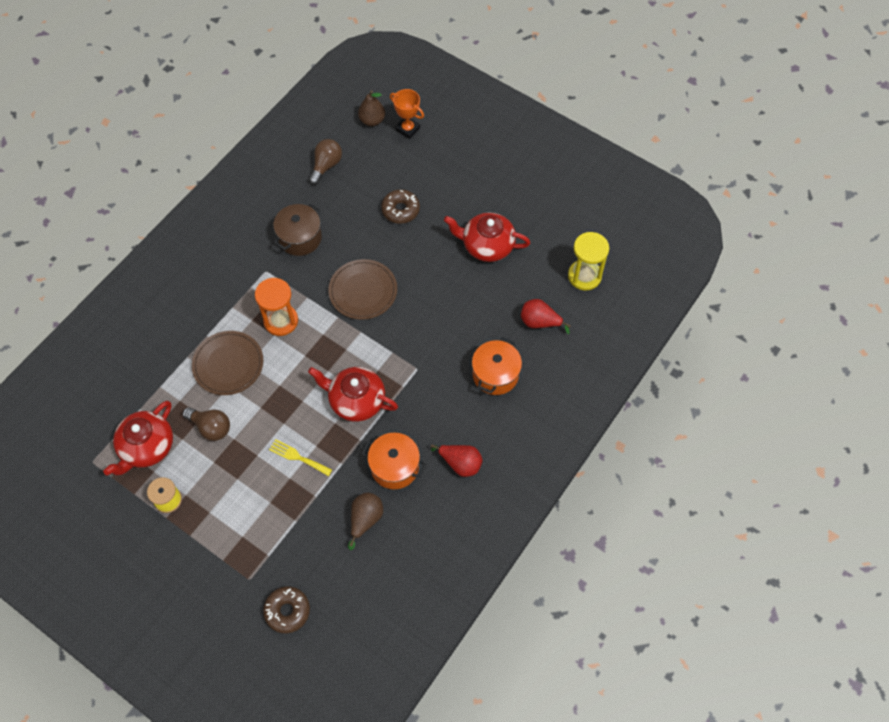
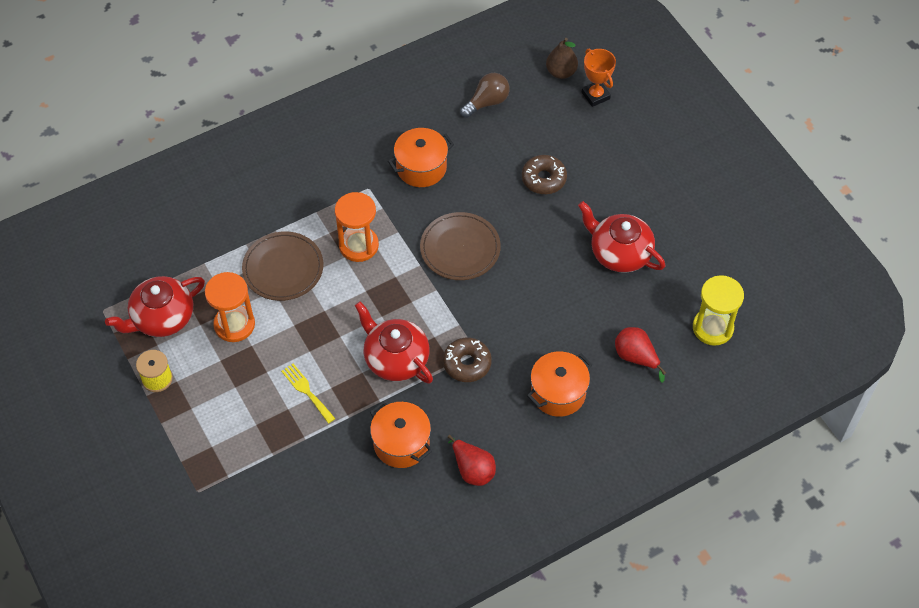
camera: 25 degrees right, 5 degrees down
brown light bulb [183,407,230,441] -> orange hourglass [205,272,255,342]
brown donut [263,586,310,633] -> brown donut moved to [443,337,492,382]
brown pot [273,203,322,256] -> orange pot [388,128,454,187]
brown pear [348,492,383,550] -> none

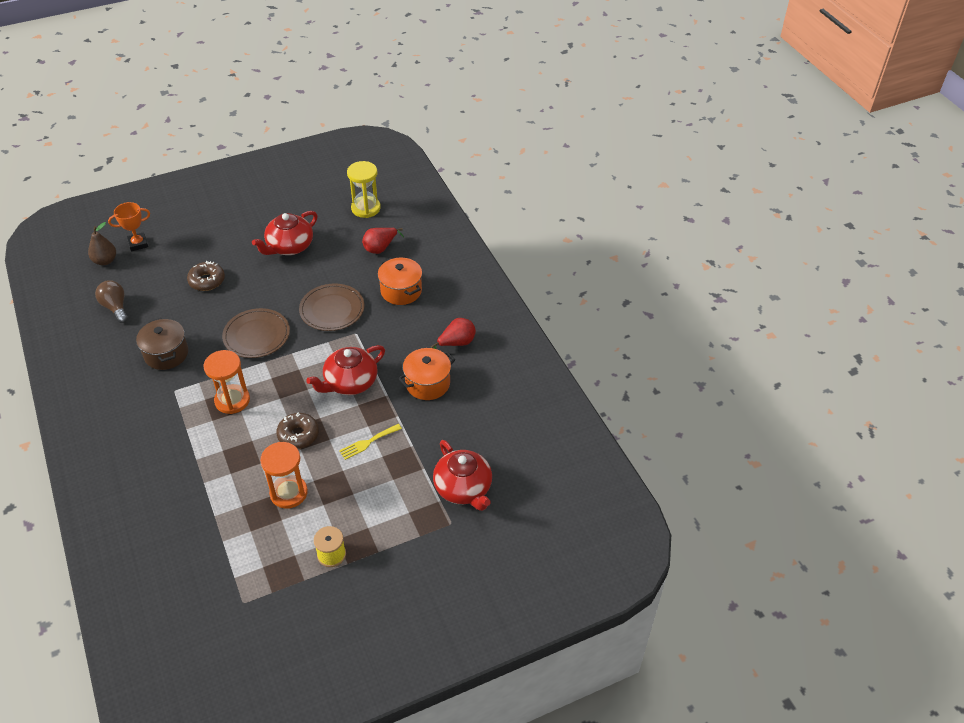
camera: 85 degrees left, 10 degrees down
red teapot [105,276,205,337] -> red teapot moved to [433,440,492,511]
brown plate [242,231,323,301] -> brown plate moved to [299,283,364,331]
orange pot [388,128,454,187] -> brown pot [136,318,188,370]
brown donut [443,337,492,382] -> brown donut moved to [276,413,319,449]

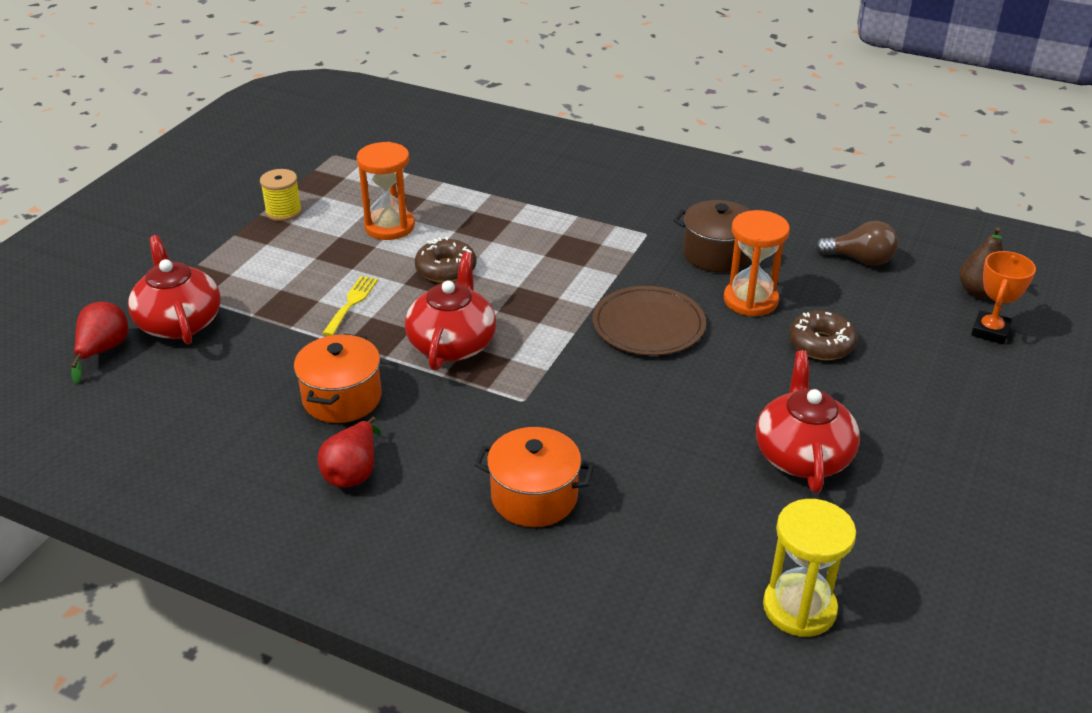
camera: 140 degrees right, 10 degrees down
orange hourglass [203,350,250,414] -> orange hourglass moved to [724,210,790,316]
brown plate [299,283,364,331] -> none
red pear [362,228,404,254] -> red pear moved to [71,302,128,384]
red teapot [433,440,492,511] -> red teapot turned 45 degrees clockwise [128,235,221,344]

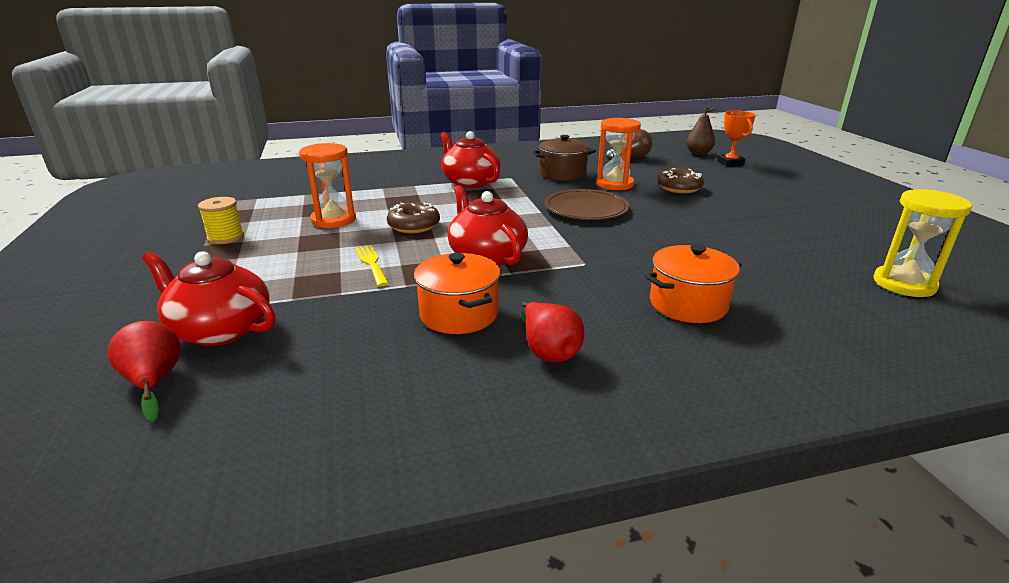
camera: 40 degrees left, 10 degrees down
red teapot [756,350,860,493] -> red teapot moved to [440,131,501,188]

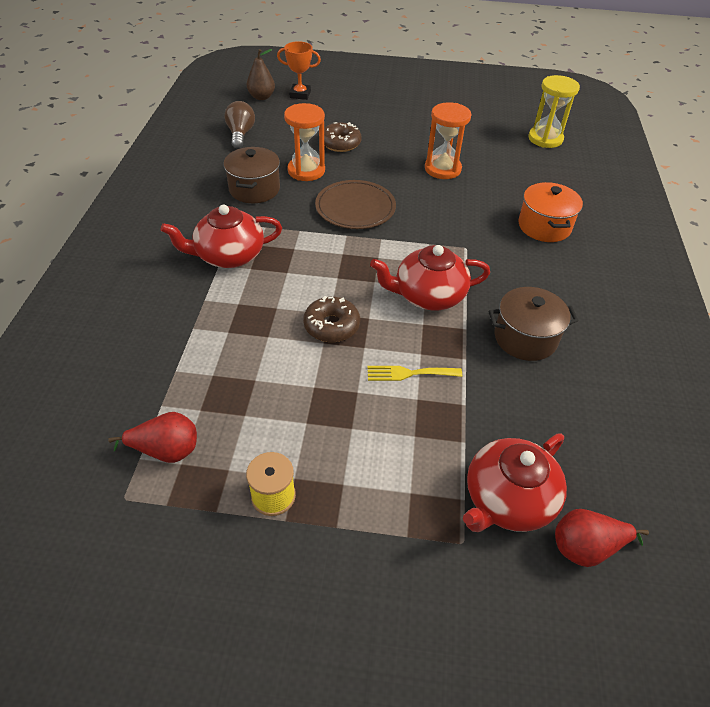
camera: 70 degrees left, 20 degrees up
orange hourglass [299,143,356,228] -> orange hourglass moved to [425,102,471,179]
orange pot [414,253,501,334] -> brown pot [489,287,579,361]
red pear [521,302,584,362] -> red pear moved to [108,412,197,463]

